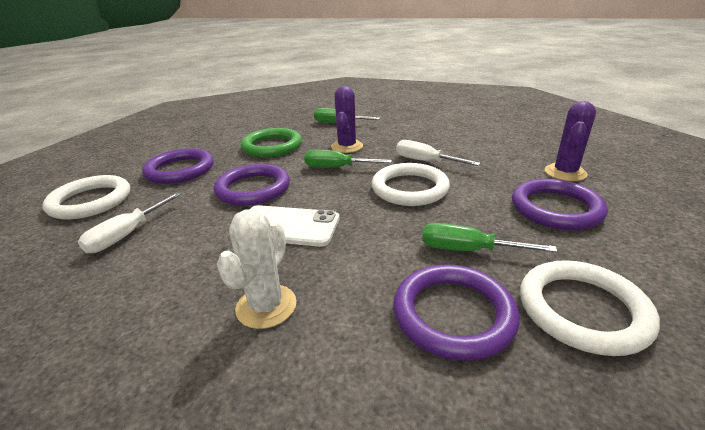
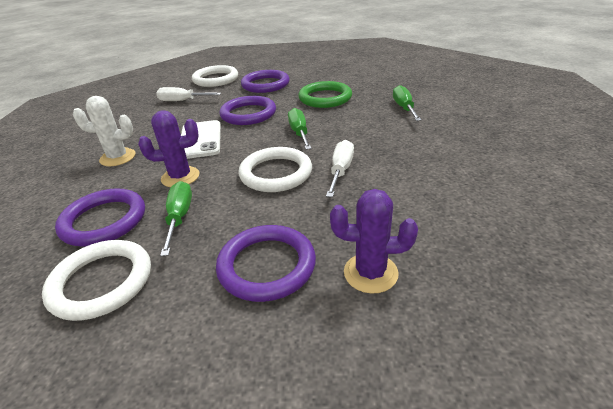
camera: 70 degrees right, 5 degrees up
purple cactus [331,86,363,153] -> purple cactus moved to [138,110,199,187]

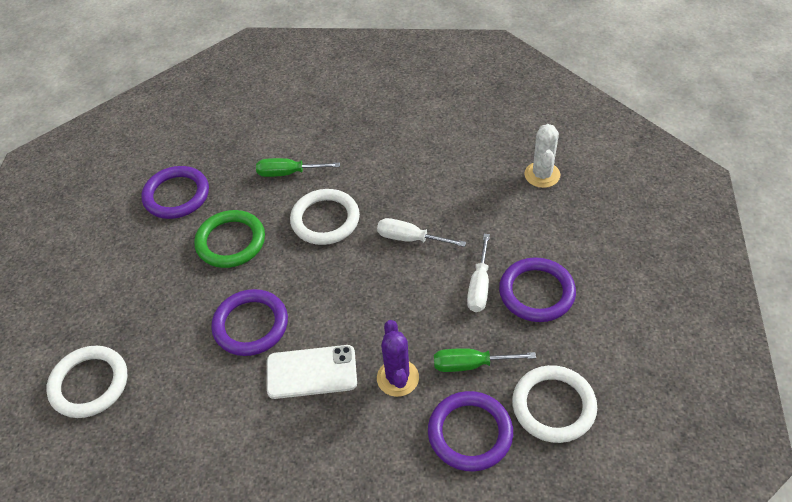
camera: 85 degrees left, 15 degrees up
white cactus [73,96,136,166] -> white cactus moved to [524,124,560,188]
white screwdriver [156,87,221,101] -> white screwdriver moved to [467,234,490,312]
white ring [238,147,312,192] -> white ring moved to [290,189,360,245]
purple ring [241,70,290,93] -> purple ring moved to [141,166,209,219]
green screwdriver [288,108,312,150] -> none
purple cactus [330,189,418,294] -> none

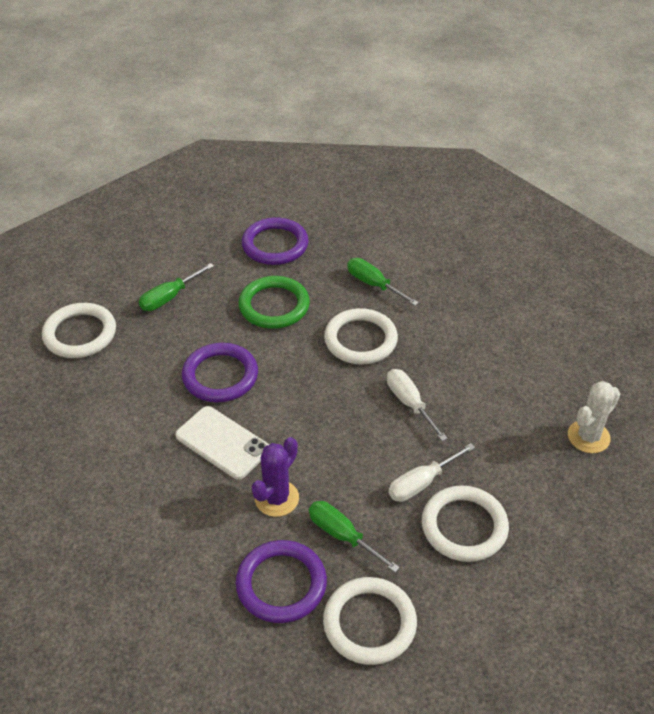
camera: 40 degrees right, 5 degrees down
purple ring [499,257,576,322] -> white ring [422,485,509,562]
none -> green screwdriver [139,263,214,311]

